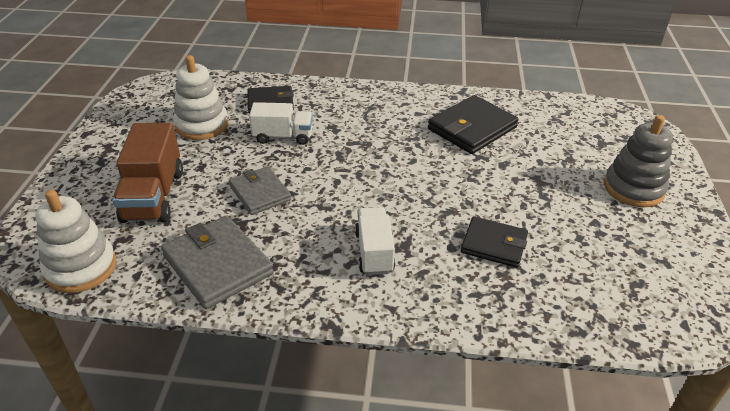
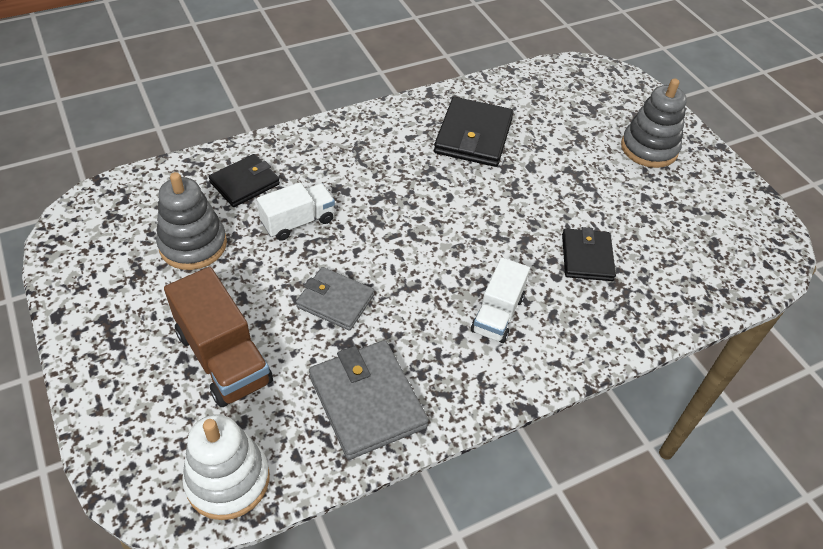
camera: 35 degrees left, 10 degrees up
grey wallet [161,215,274,309] -> grey wallet turned 45 degrees clockwise [309,340,429,460]
white stacking toy [173,55,229,140] -> grey stacking toy [156,172,227,270]
white truck [355,207,395,275] -> white truck turned 120 degrees counterclockwise [471,257,530,343]
black wallet [461,216,528,268] -> black wallet turned 75 degrees counterclockwise [562,227,616,281]

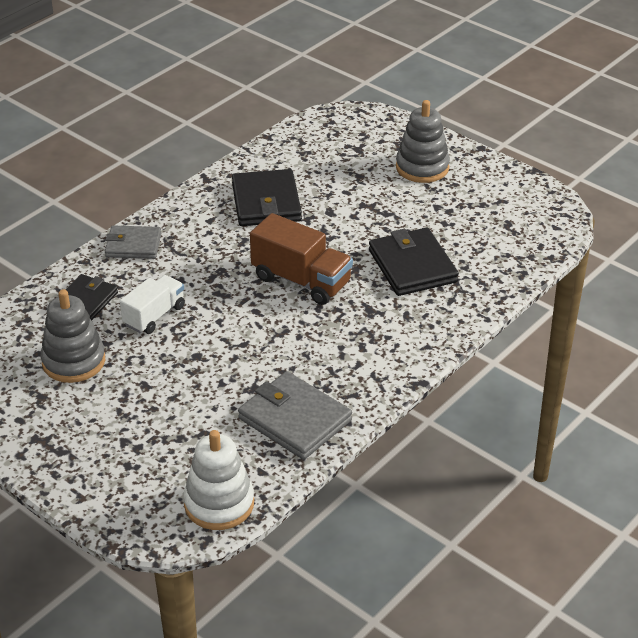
camera: 20 degrees left, 10 degrees down
brown truck [164,267,273,407] -> brown truck moved to [250,213,353,305]
grey wallet [296,267,374,331] -> grey wallet moved to [105,226,161,259]
white truck [471,257,530,343] -> none
black wallet [562,227,616,281] -> black wallet [369,228,459,296], size x1.52

